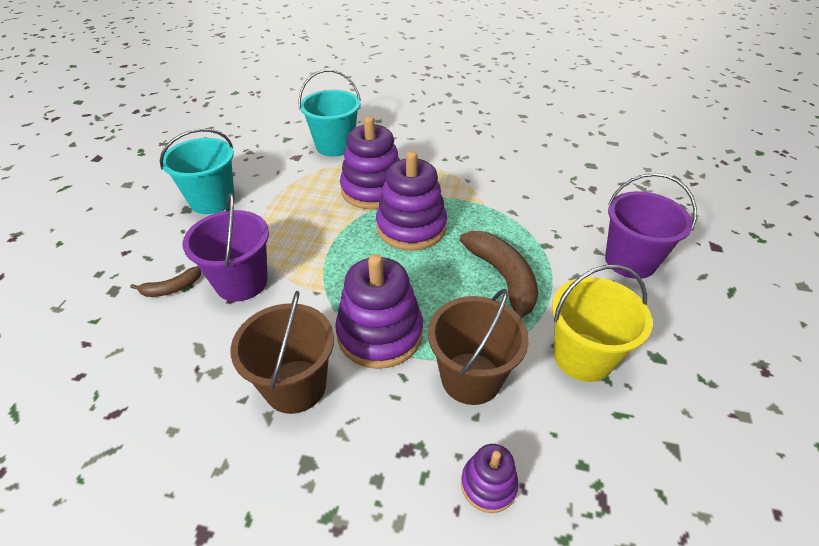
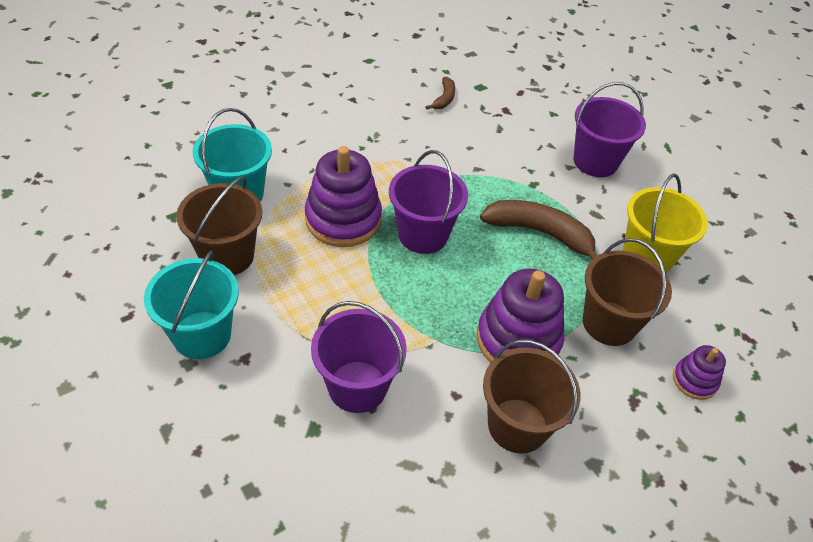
camera: 50 degrees left, 5 degrees up
brown banana [130,266,201,297] -> brown banana moved to [426,77,455,110]
purple stacking toy [376,151,447,250] -> purple bucket [389,150,468,254]
none -> brown bucket [176,176,262,275]

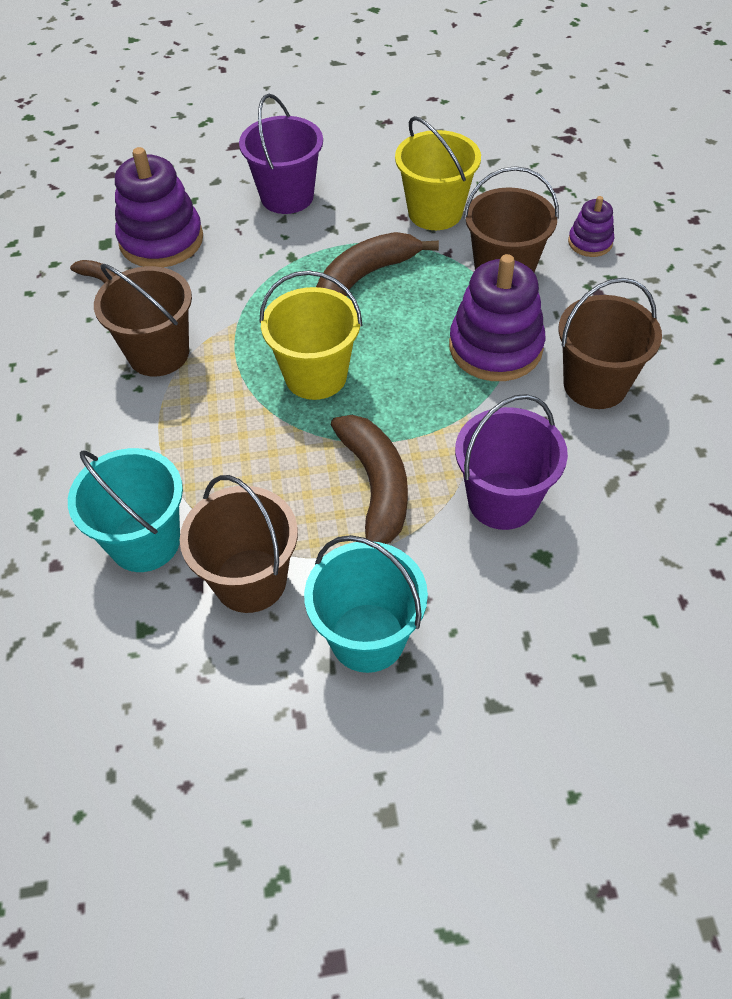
camera: 60 degrees left, 5 degrees up
purple stacking toy [305,146,382,247] -> purple stacking toy moved to [115,147,203,267]
purple bucket [389,150,468,254] -> yellow bucket [259,270,362,400]
none -> brown bucket [94,264,192,376]
none -> brown banana [331,415,408,544]

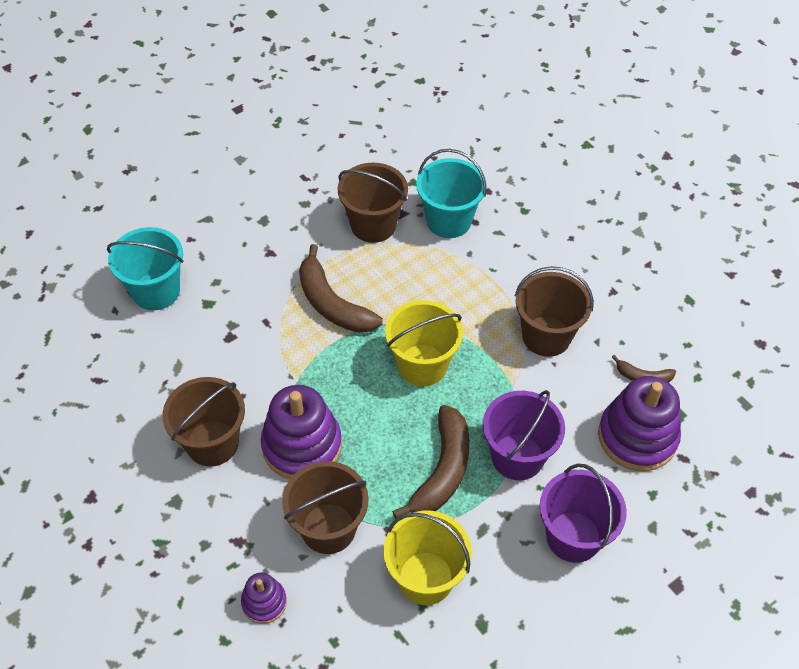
camera: 150 degrees right, 0 degrees up
turquoise bucket [304,535,428,673] -> turquoise bucket moved to [107,227,183,310]
purple bucket [455,394,568,530] -> purple bucket moved to [483,390,565,480]

